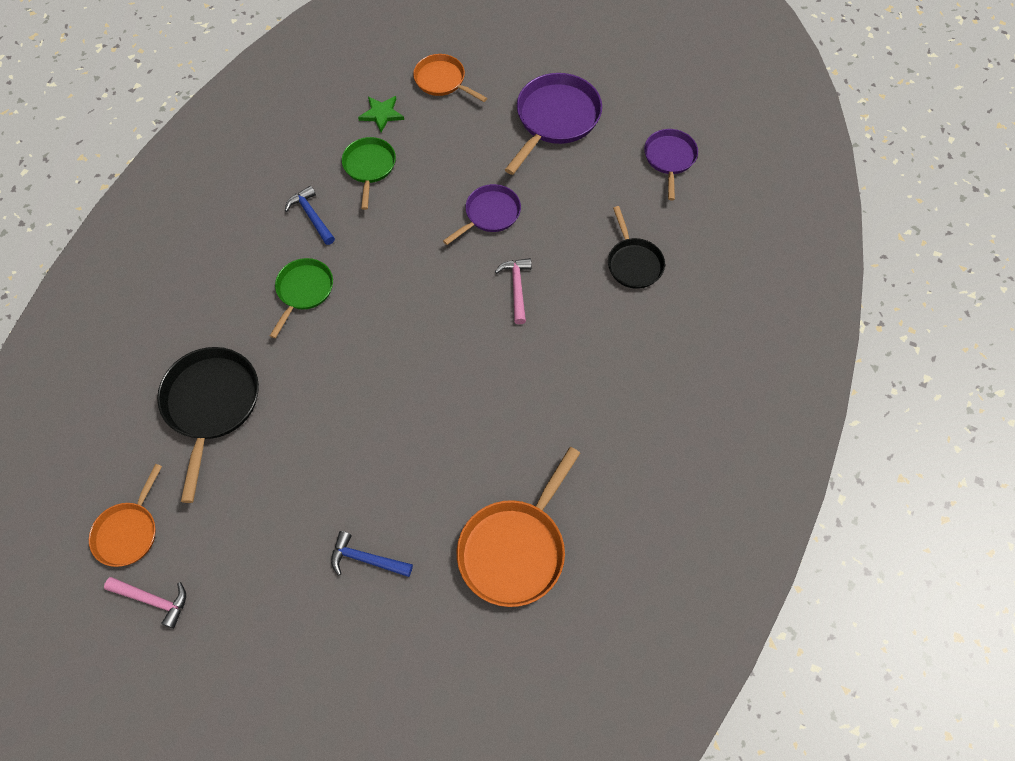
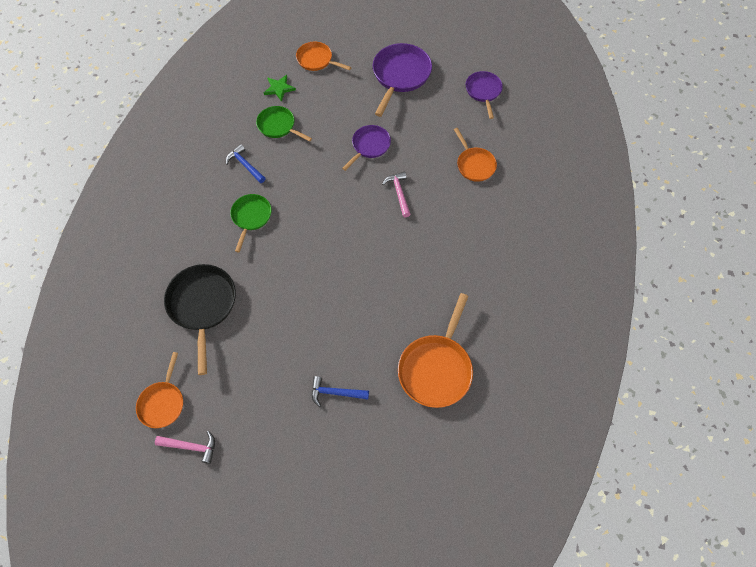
camera: 10 degrees left, 0 degrees up
green pan [342,137,396,210] -> green pan turned 45 degrees counterclockwise [256,106,312,142]
black pan [608,206,665,289] -> orange pan [454,128,497,182]

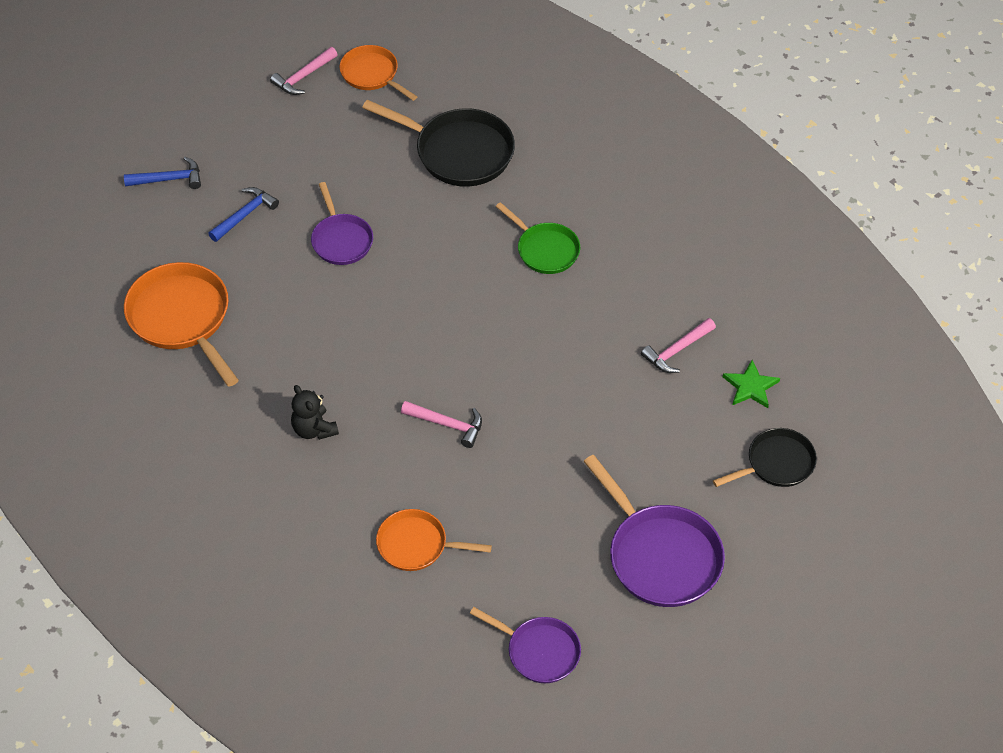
camera: 125 degrees right, 10 degrees down
blue hammer [226,144,266,183] -> blue hammer moved to [124,157,201,189]
green pan [256,106,312,142] -> pink hammer [641,318,716,373]
orange pan [296,42,351,71] -> black pan [713,428,817,487]
purple pan [342,125,391,171] -> purple pan moved to [311,182,373,265]
none -> black teddy bear [291,385,339,440]

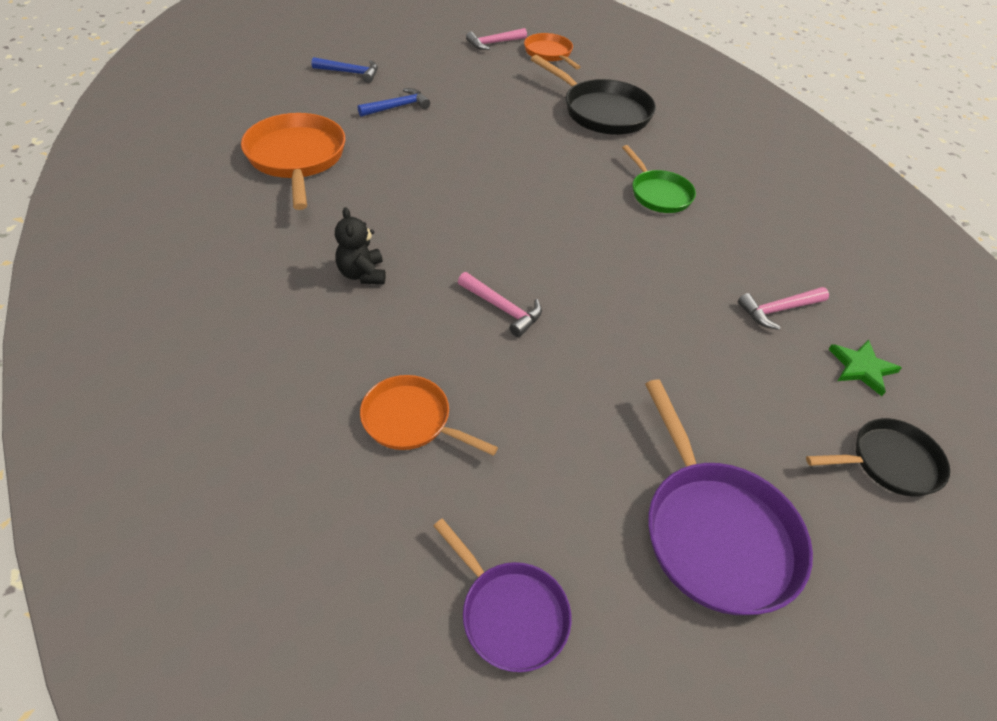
camera: 15 degrees right, 5 degrees down
purple pan [311,182,373,265] -> none

